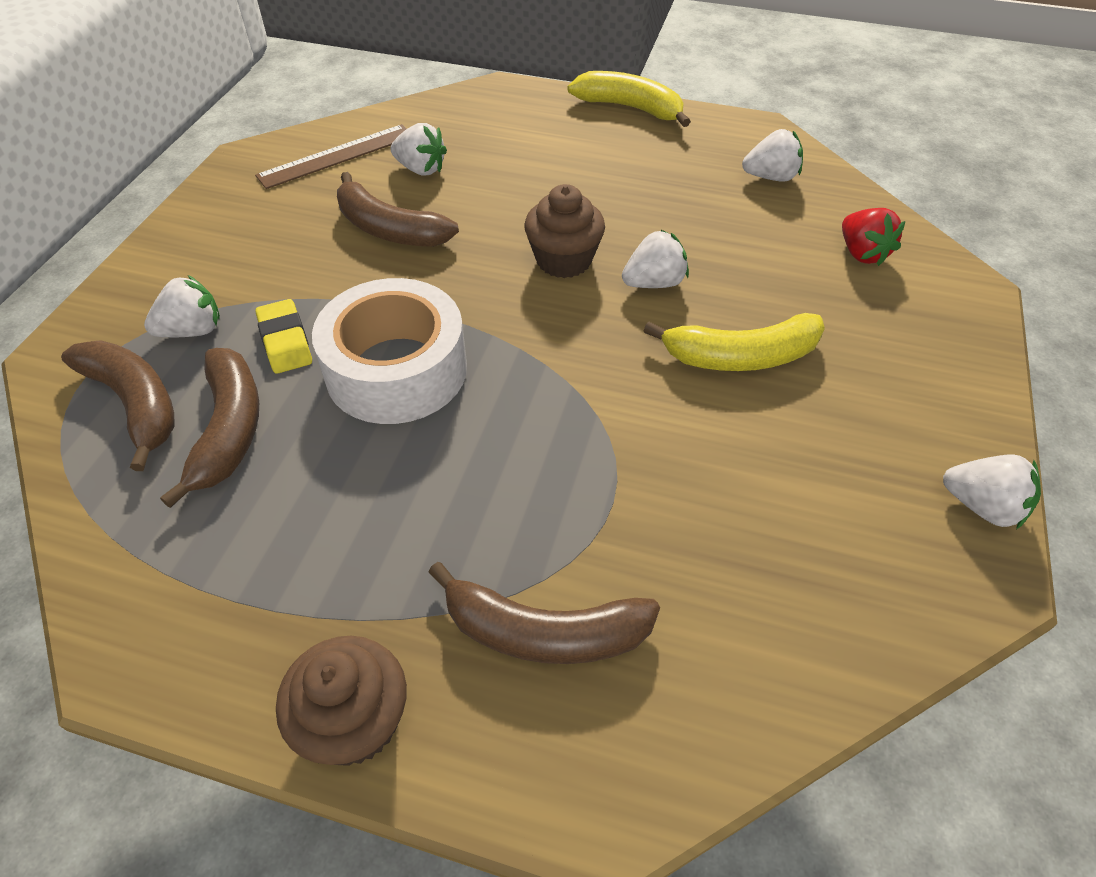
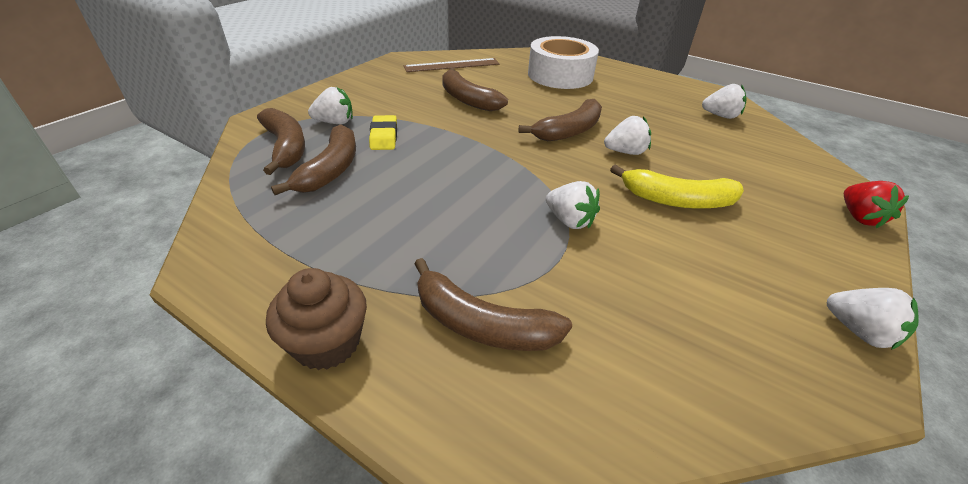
camera: 15 degrees right, 10 degrees down
white tape [312,278,467,424] -> white tape moved to [528,36,599,89]
white strawberry [390,123,447,176] -> white strawberry moved to [546,181,600,229]
brown cupcake [524,184,605,278] -> brown banana [519,99,602,141]
yellow banana [567,71,691,127] -> none
red strawberry [842,208,905,266] -> red strawberry moved to [844,181,909,229]

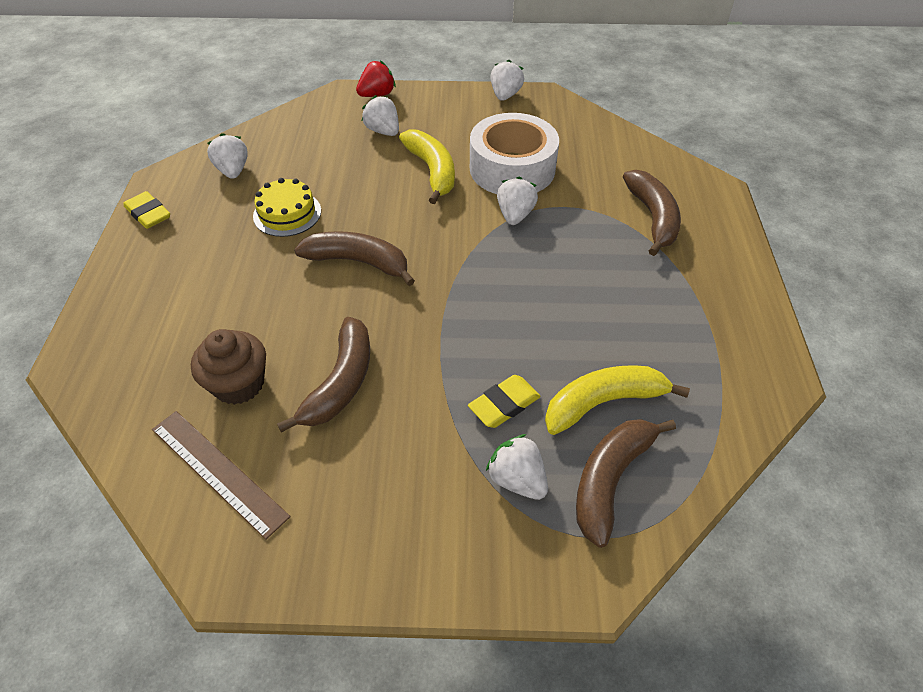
camera: 120 degrees left, 10 degrees up
brown cupcake [266,268,367,370] -> brown cupcake moved to [191,329,266,405]
brown banana [271,124,356,195] -> yellow banana [545,365,690,435]
white tape [528,36,599,89] -> white tape moved to [470,113,559,194]
white strawberry [604,116,651,155] -> white strawberry moved to [362,95,399,136]
none -> yellow eraser [124,191,170,229]
none -> yellow cake [253,178,321,237]

